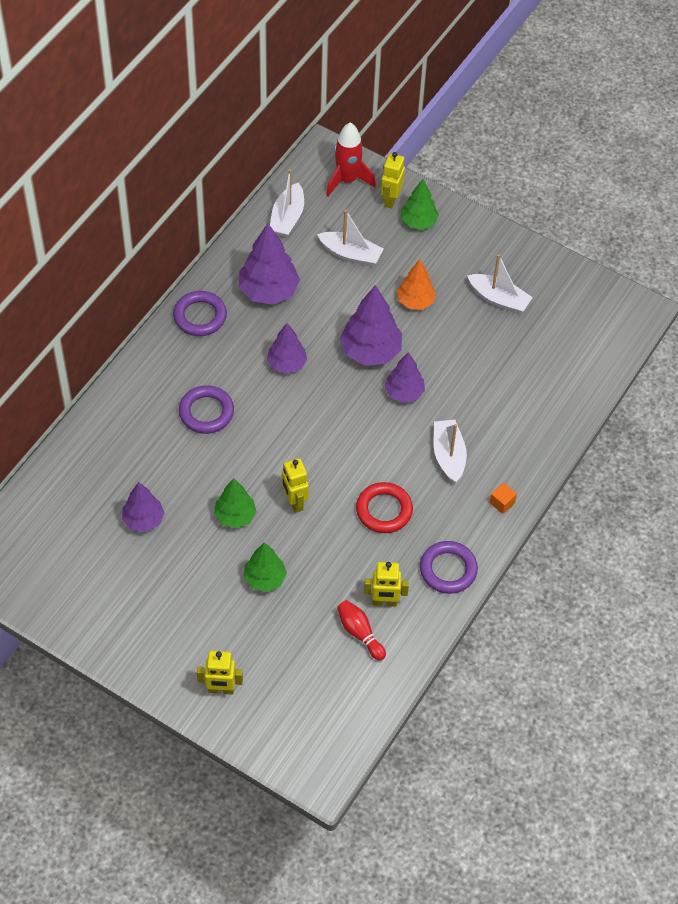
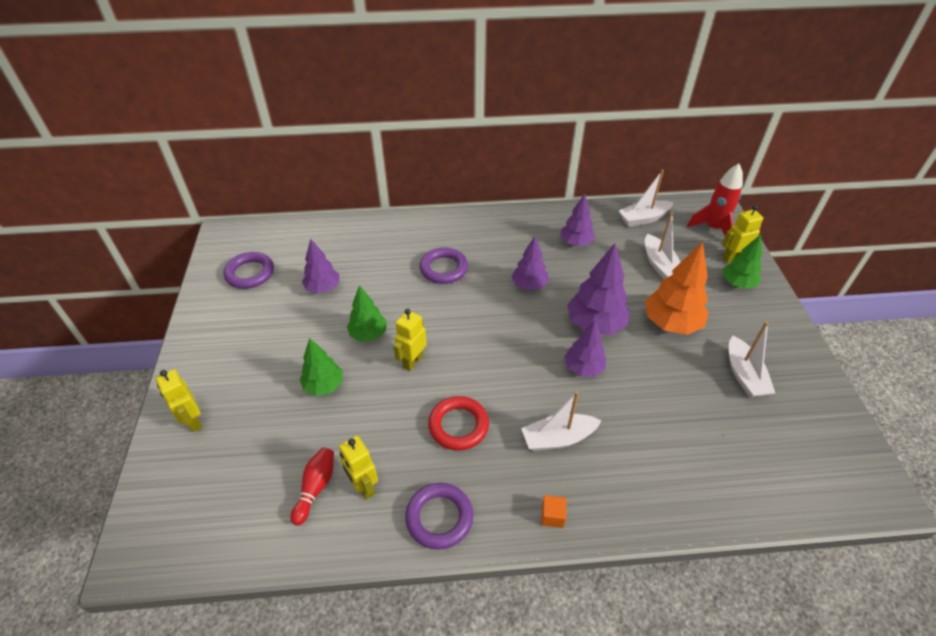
camera: 55 degrees right, 10 degrees down
purple ring [173,291,227,336] -> purple ring moved to [224,252,274,289]
purple tree [239,224,300,305] -> purple tree [560,194,595,246], size x0.64
orange tree [397,259,436,310] -> orange tree [645,242,709,335], size x1.57
white boat [434,420,467,483] -> white boat turned 150 degrees counterclockwise [521,391,601,451]

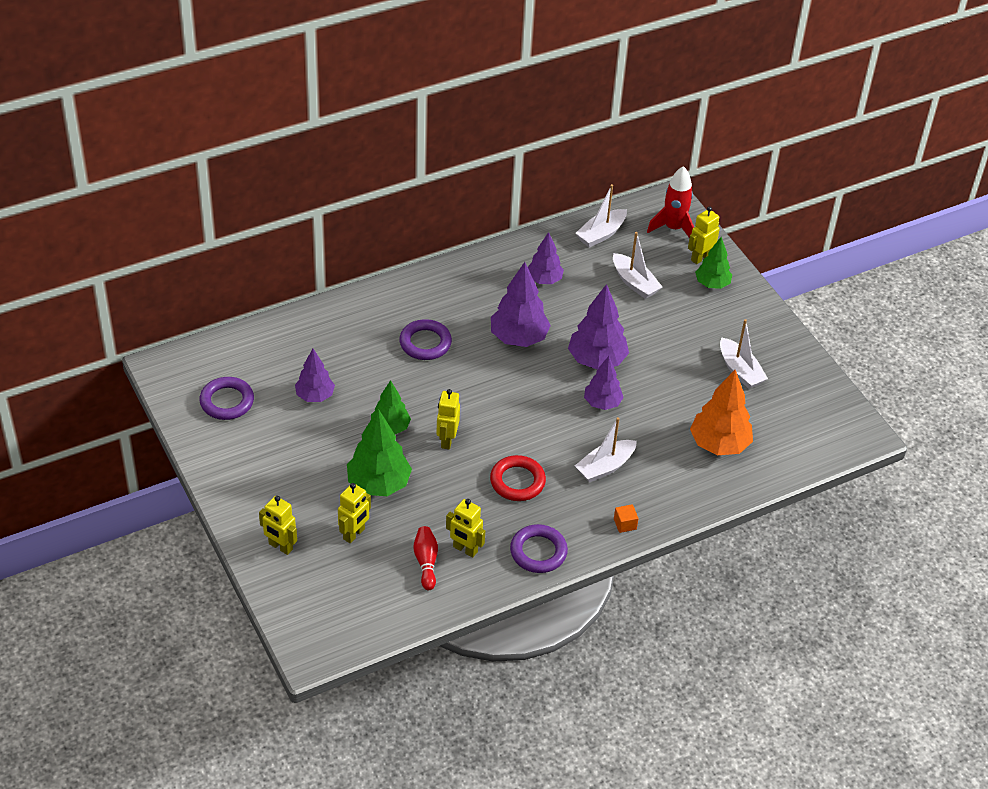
camera: 25 degrees left, 0 degrees up
green tree [300,338,343,396] -> green tree [347,409,412,496], size x1.57
purple tree [512,236,549,290] -> purple tree [491,262,551,347], size x1.57
orange tree [645,242,709,335] -> orange tree moved to [690,370,753,455]
none -> yellow robot [338,483,371,543]

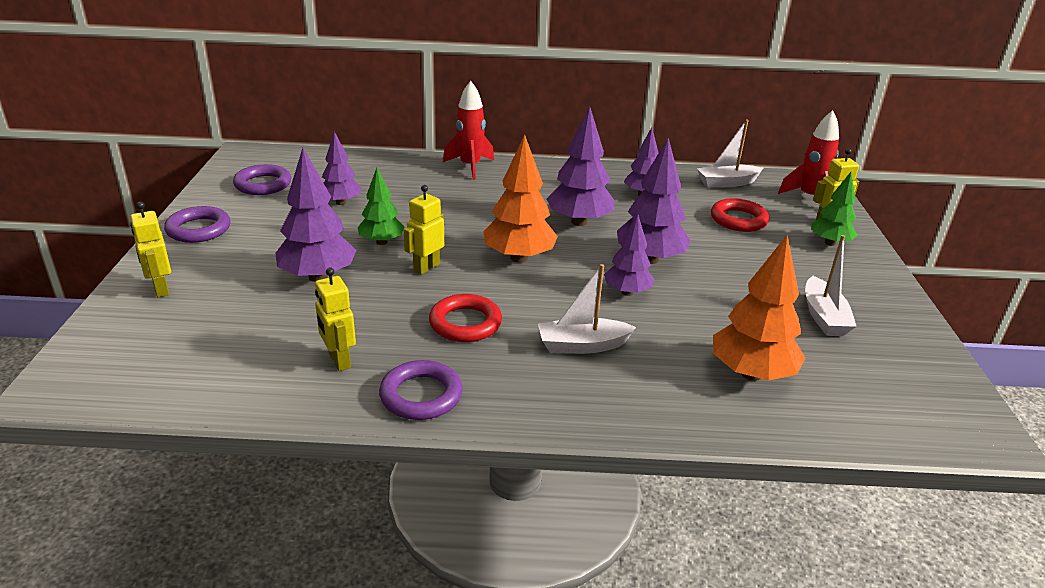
camera: 30 degrees right, 15 degrees down
yellow robot [338,483,371,543] -> none
green tree [347,409,412,496] -> purple tree [275,148,356,282]
purple ring [399,319,452,360] -> purple ring moved to [164,206,231,243]
red bowling pin [413,526,438,590] -> none
white boat [613,232,662,299] -> red ring [711,198,769,232]
orange cube [614,504,639,533] -> none
none -> red rocket [443,81,494,180]
none -> orange tree [483,135,558,263]

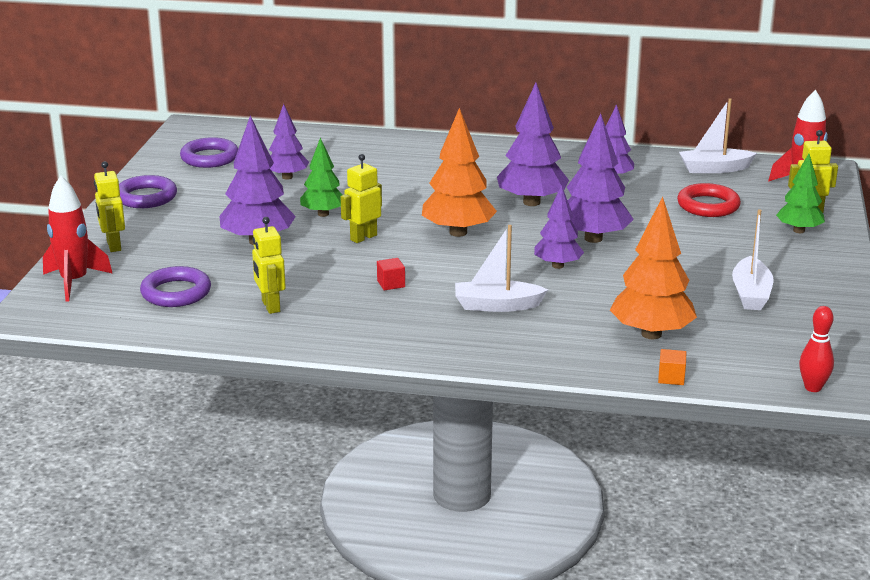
camera: 10 degrees right, 5 degrees down
purple ring [379,360,463,420] -> purple ring moved to [140,266,211,307]
red ring [429,294,502,342] -> red cube [377,258,405,291]
red rocket [443,81,494,180] -> red rocket moved to [43,176,113,301]
none -> orange cube [658,349,686,385]
none -> red bowling pin [799,306,834,392]

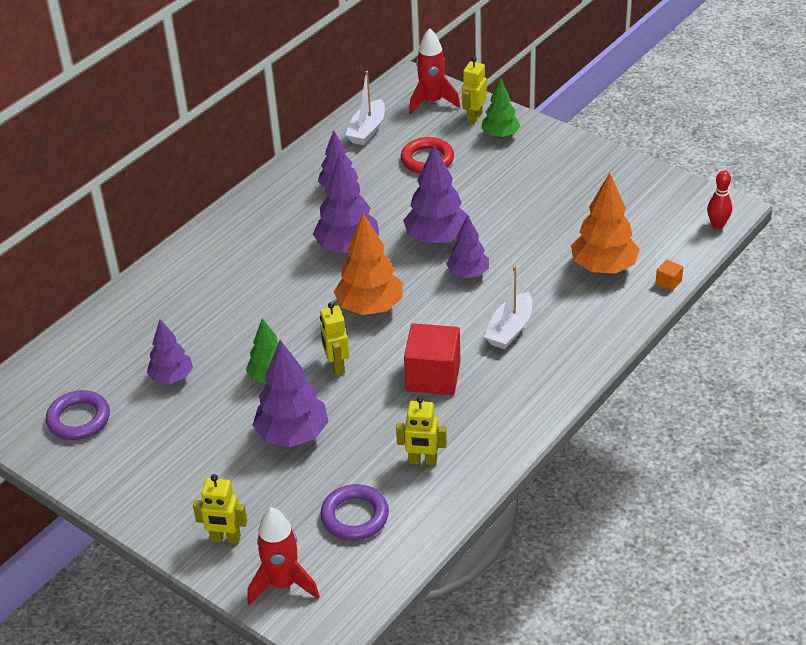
camera: 60 degrees left, 15 degrees up
purple ring [119,175,177,208] -> none
red cube [377,258,405,291] -> red cube [404,323,461,395], size x2.37
white boat [732,209,773,310] -> none

